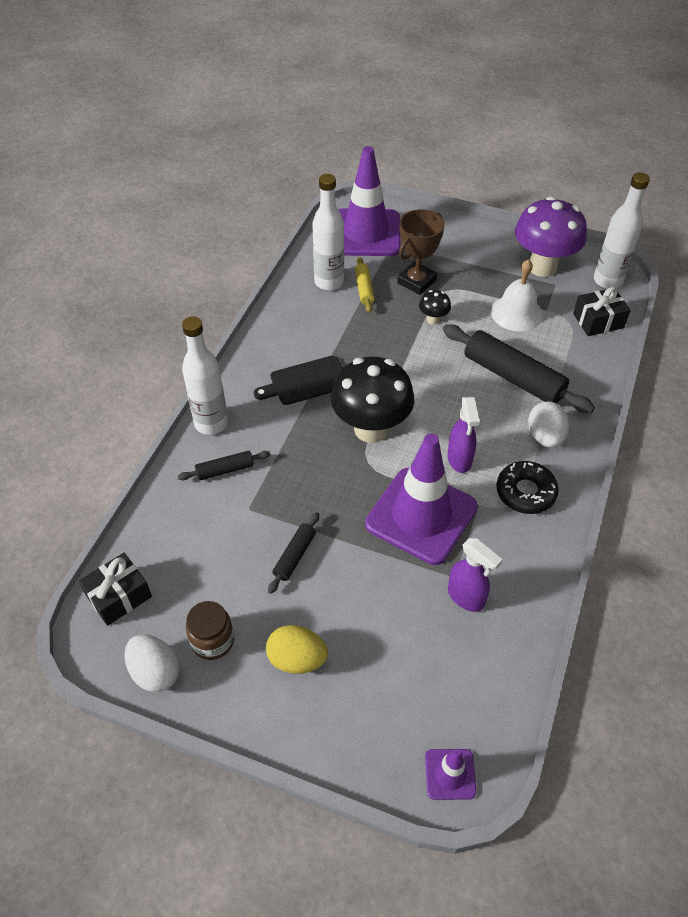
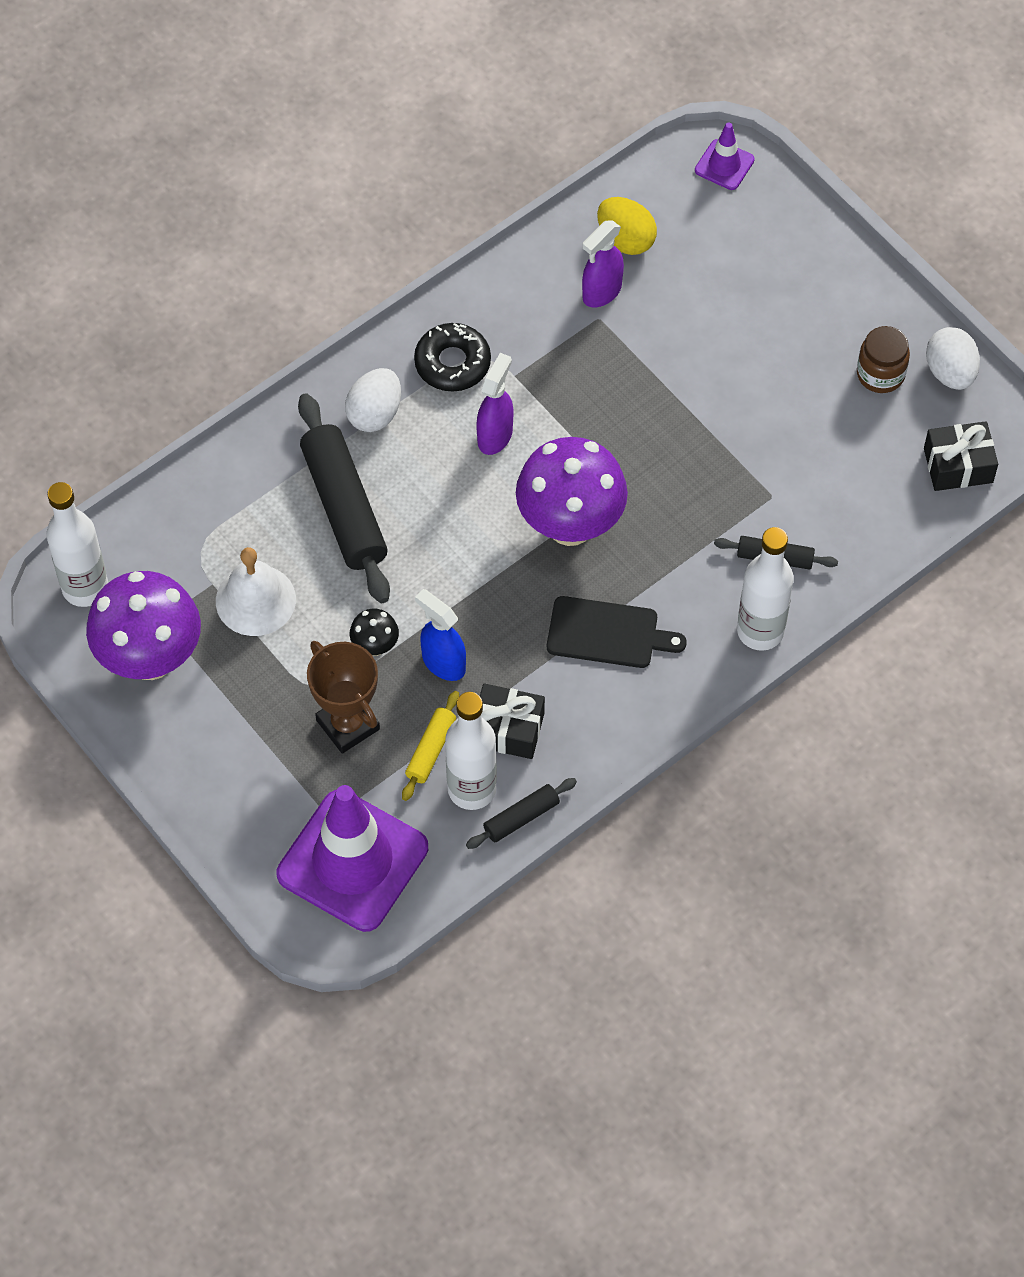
camera: 150 degrees left, 10 degrees up
yellow egg [266,625,328,674] -> yellow egg moved to [597,197,657,255]
black rolling pin [268,512,319,594] -> black rolling pin moved to [466,778,577,849]
black mushroom [331,357,414,443] -> purple mushroom [516,437,628,546]
purple traffic cone [365,434,477,565] -> none
brown trophy [397,209,445,295] -> brown trophy turned 75 degrees clockwise [307,641,380,754]
purple spray bottle [448,538,503,612] -> purple spray bottle turned 120 degrees counterclockwise [582,220,624,307]
black gift [573,287,631,336] -> black gift moved to [480,683,545,759]
none -> blue spray bottle [415,589,466,681]

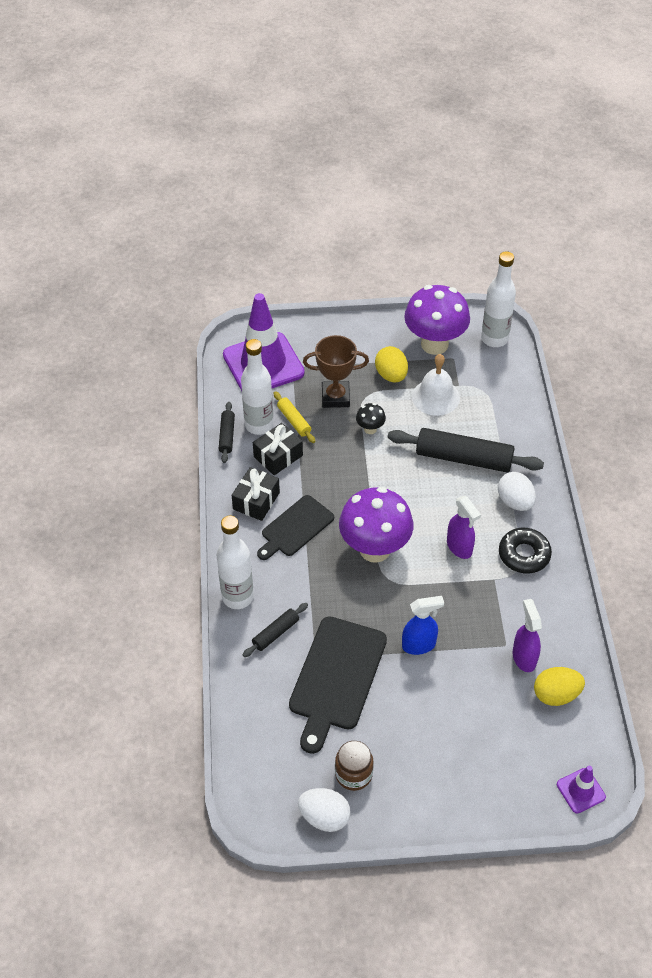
camera: 125 degrees right, 10 degrees down
blue spray bottle [415,589,466,681] -> blue spray bottle moved to [402,596,444,655]
black gift [924,421,998,491] -> black gift moved to [231,467,280,521]
none -> black cutting board [289,616,387,754]
none -> yellow egg [375,346,408,382]

